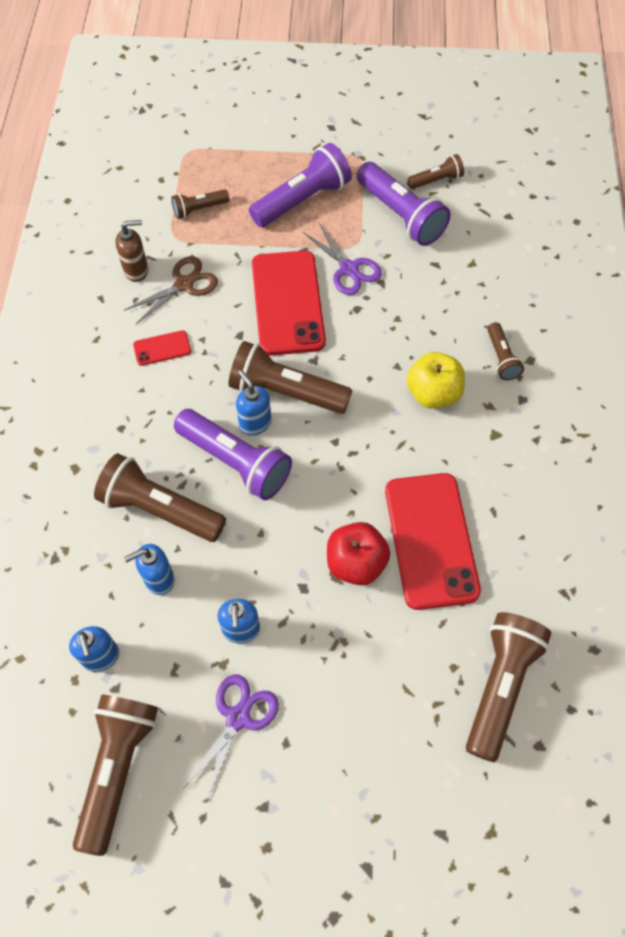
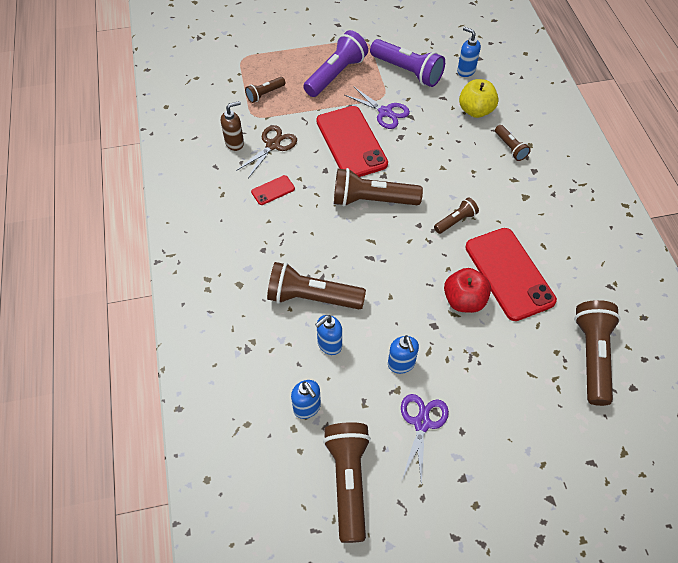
camera: 15 degrees left, 5 degrees down
purple flashlight [174,409,292,500] -> none
blue soap dispenser [236,370,271,436] -> blue soap dispenser moved to [457,27,481,77]
brown flashlight [407,154,464,189] -> brown flashlight moved to [434,197,479,234]
yellow apple [407,352,465,409] -> yellow apple moved to [459,79,499,118]

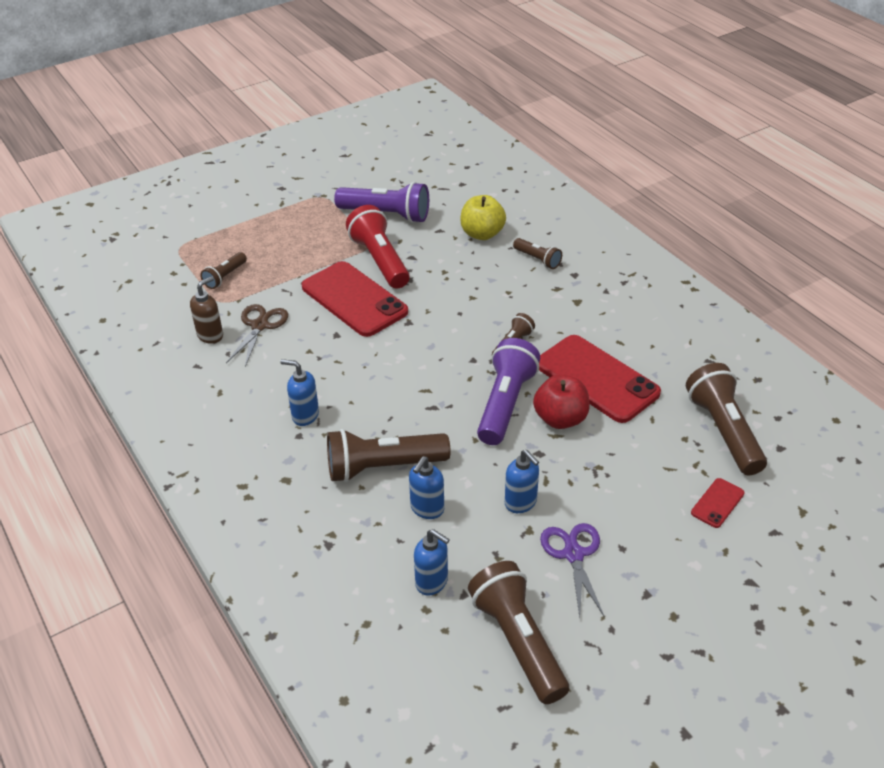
camera: 20 degrees left, 15 degrees down
red phone [251,175,295,205] -> red phone moved to [691,478,745,528]
purple flashlight [303,30,368,97] -> purple flashlight moved to [477,338,540,445]
brown flashlight [334,168,423,207] -> none
purple scissors [345,86,410,129] -> red flashlight [346,205,410,289]
blue soap dispenser [457,27,481,77] -> blue soap dispenser moved to [280,359,319,426]

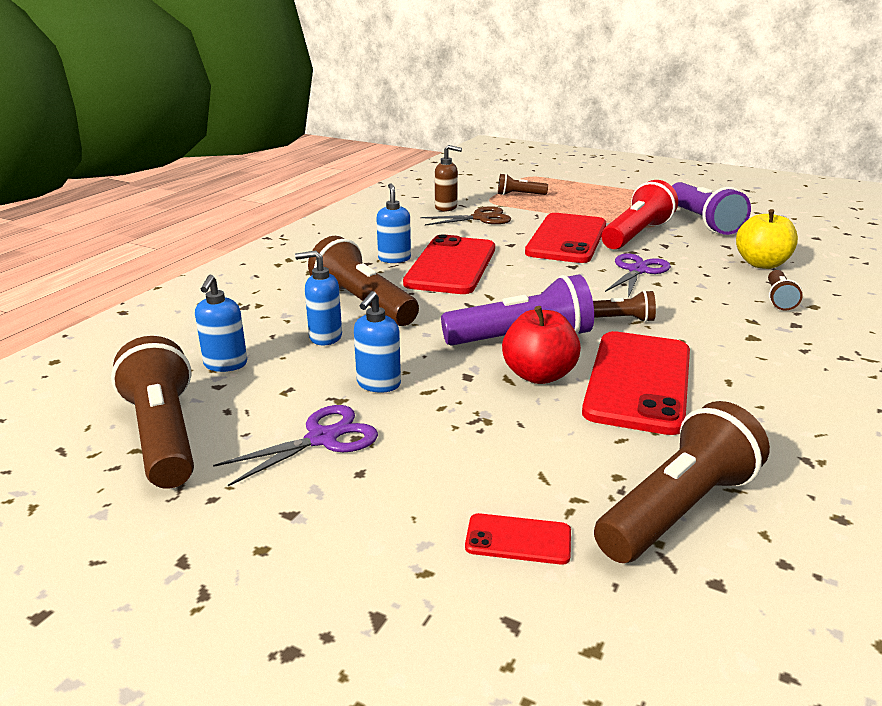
camera: 60 degrees right, 15 degrees down
brown flashlight [468,561,569,704] -> brown flashlight turned 60 degrees counterclockwise [111,336,194,489]
none -> red phone [403,234,495,294]
none -> purple scissors [605,253,671,298]

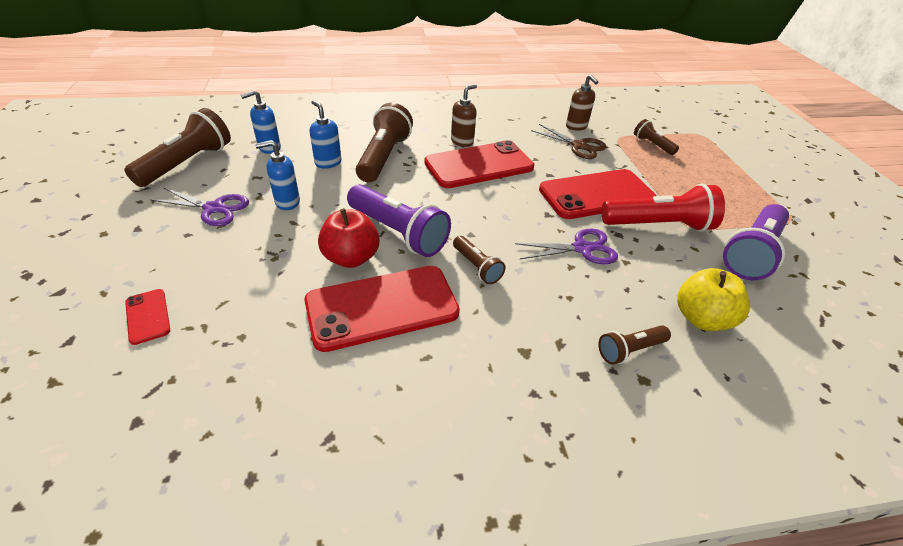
camera: 50 degrees right, 15 degrees up
blue soap dispenser [376,183,411,263] -> brown soap dispenser [451,84,477,147]
brown flashlight [594,401,770,563] -> none

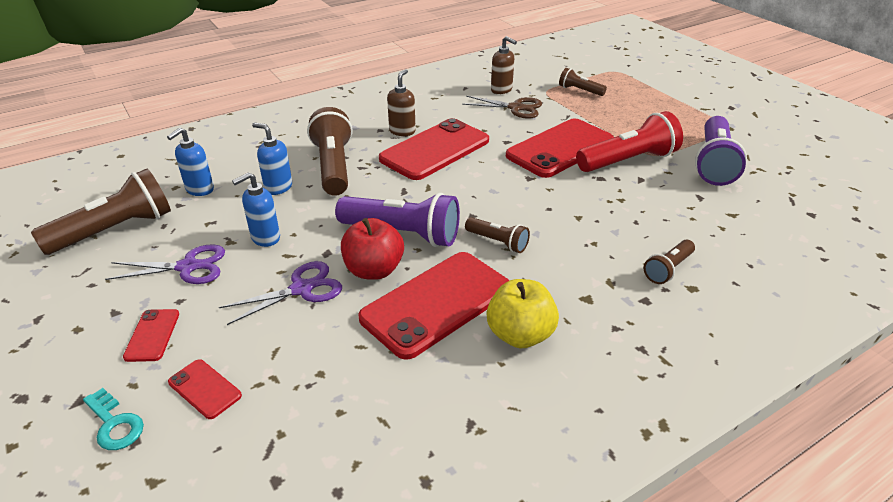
camera: 20 degrees left, 5 degrees down
brown flashlight [124,108,231,187] -> brown flashlight turned 45 degrees clockwise [31,169,171,255]
purple scissors [515,229,618,264] -> purple scissors moved to [219,261,342,325]
yellow apple [677,268,750,331] -> yellow apple moved to [487,279,559,348]
none -> turquoise key [83,388,144,450]
none -> red phone [123,309,179,362]

